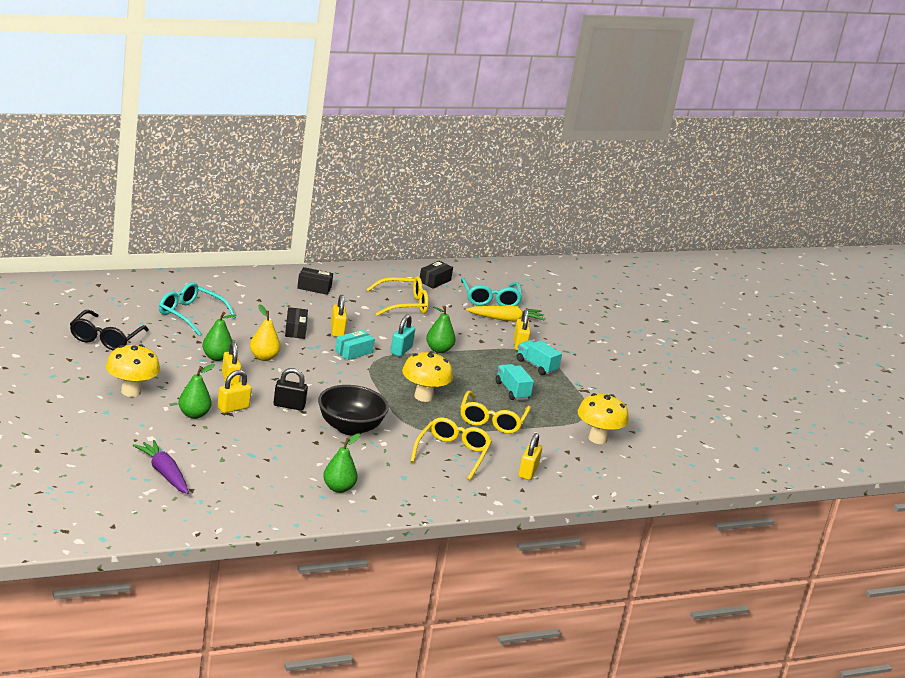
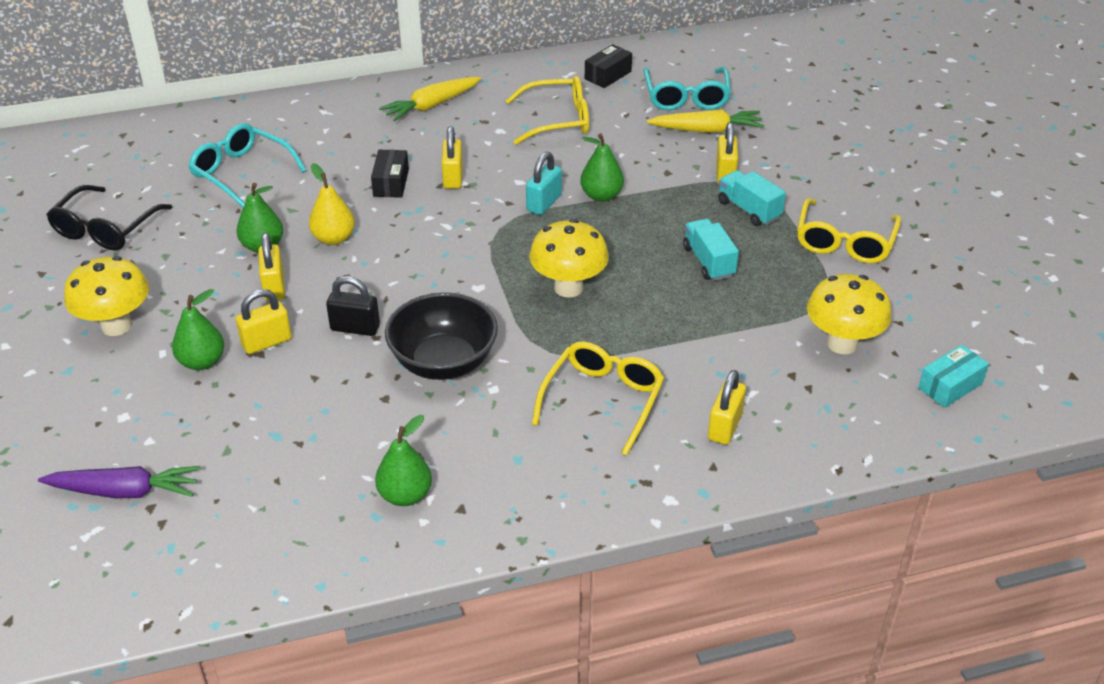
camera: 10 degrees right, 15 degrees up
purple carrot [133,440,189,494] -> purple carrot turned 120 degrees clockwise [38,466,200,498]
black box [297,267,333,295] -> yellow carrot [379,77,481,121]
turquoise box [335,330,375,360] -> turquoise box moved to [918,345,989,408]
yellow glasses [460,391,531,434] -> yellow glasses moved to [797,198,901,264]

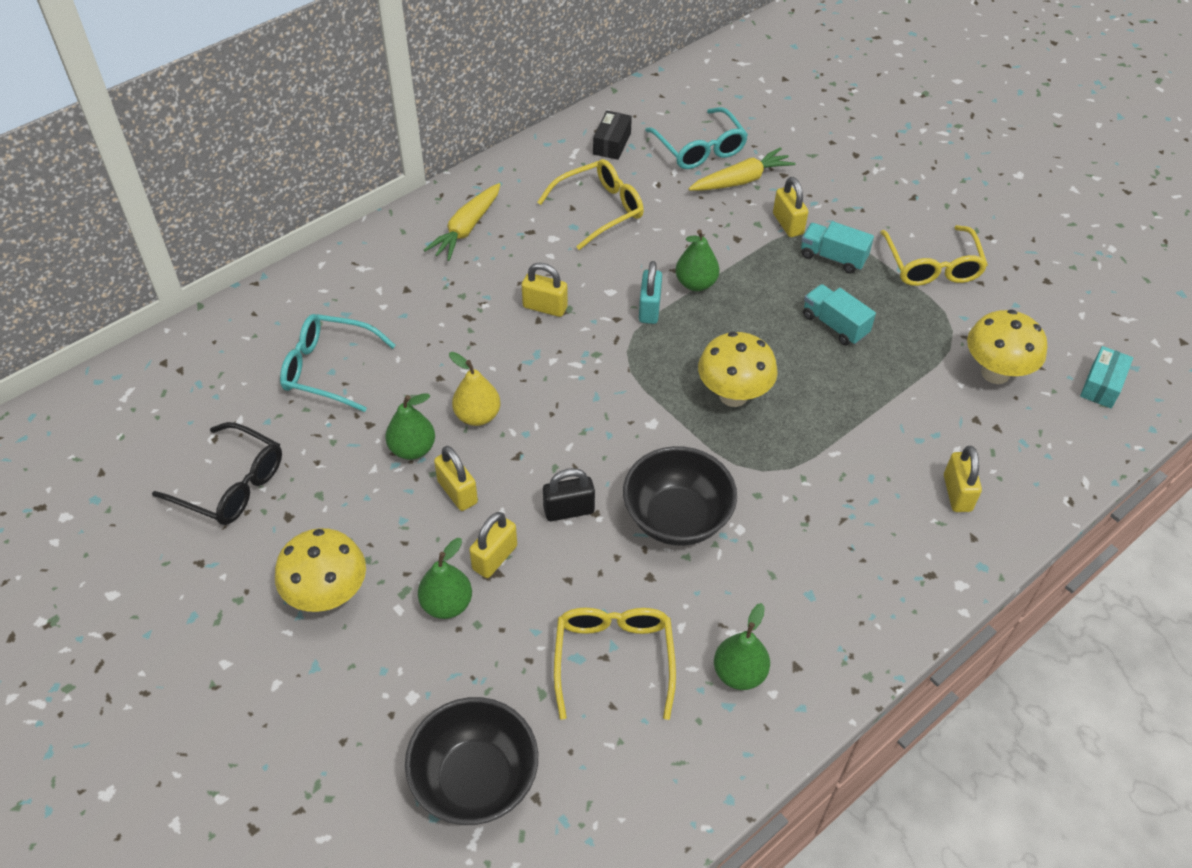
camera: 25 degrees left, 10 degrees up
purple carrot [38,466,200,498] -> black bowl [405,697,538,825]
black glasses [46,185,172,251] -> black glasses turned 60 degrees counterclockwise [152,422,282,525]
black box [371,150,409,198] -> none
yellow padlock [441,126,463,189] -> yellow padlock turned 45 degrees counterclockwise [522,262,568,317]
yellow glasses [532,342,664,456] -> yellow glasses moved to [554,608,676,720]

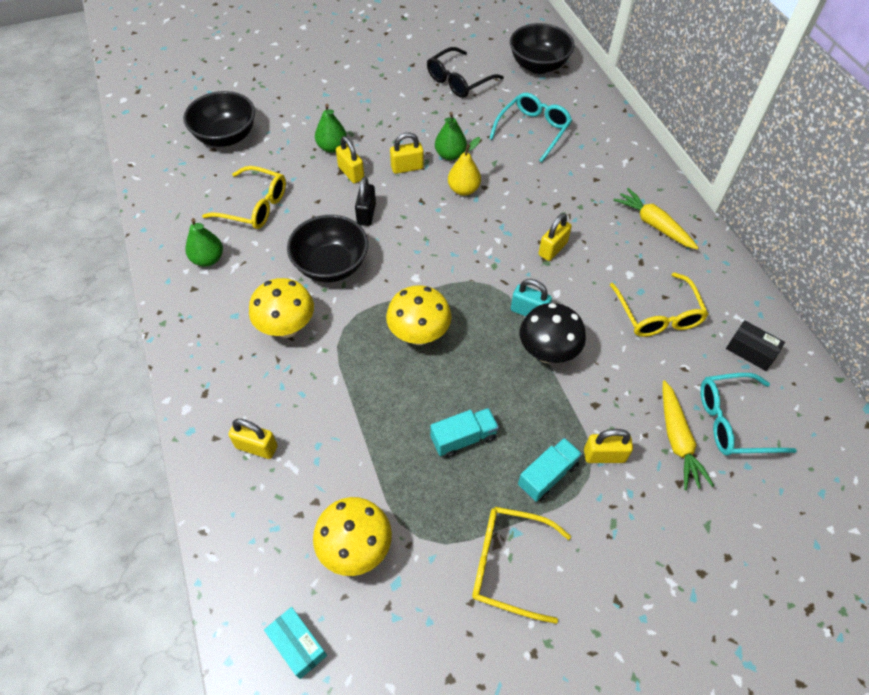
camera: 110 degrees right, 5 degrees up
yellow mushroom [275,528,366,612] -> yellow mushroom moved to [249,278,314,338]
green pear [676,229,720,291] -> black mushroom [520,303,586,363]
none -> black bowl [510,23,574,74]

